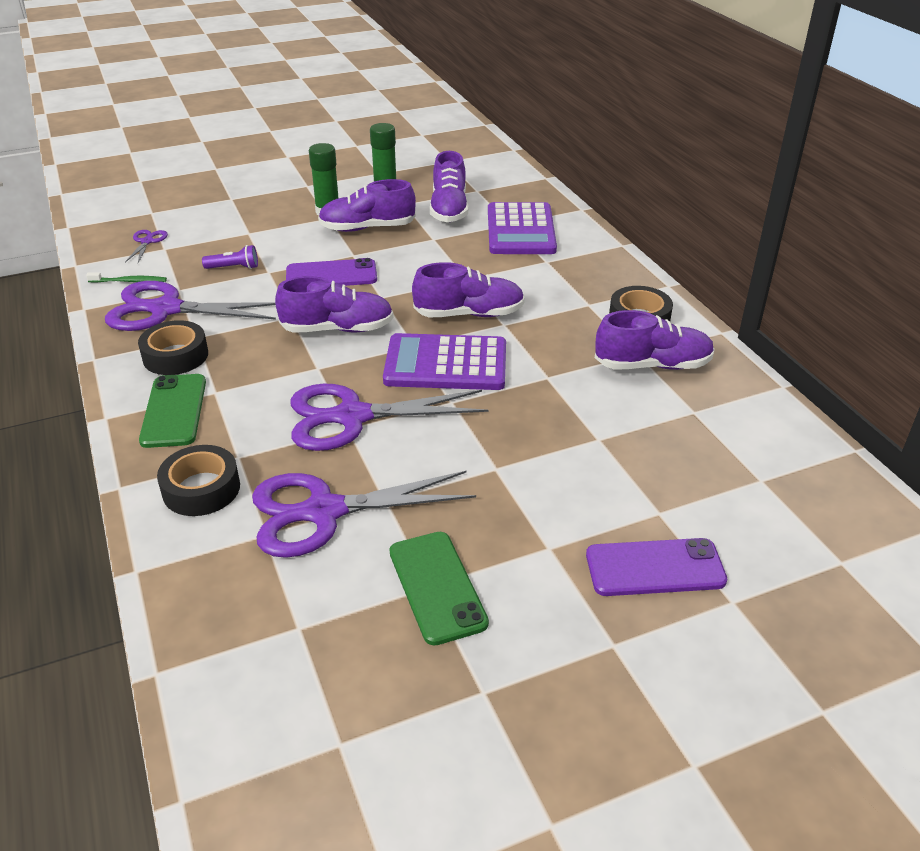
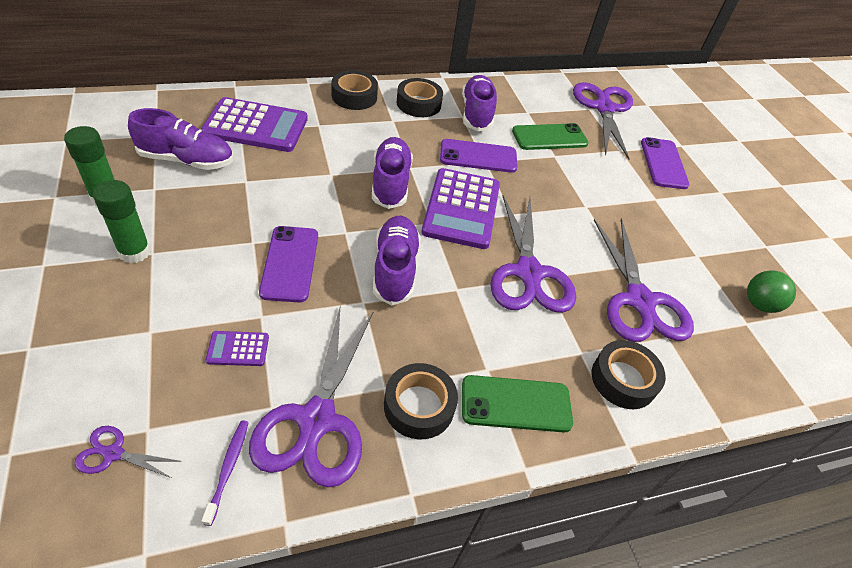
camera: 90 degrees left, 10 degrees up
green toothbrush [86,272,167,283] -> purple toothbrush [202,420,249,526]
purple flashlight [202,245,258,269] -> purple calculator [206,331,269,366]
purple shoe [318,179,416,232] -> none
green phone [389,532,489,645] -> green phone moved to [512,123,589,150]
none -> black tape [331,71,378,110]
none -> purple phone [440,139,518,173]
none -> purple scissors [573,82,633,160]
none -> green ball [747,270,796,313]

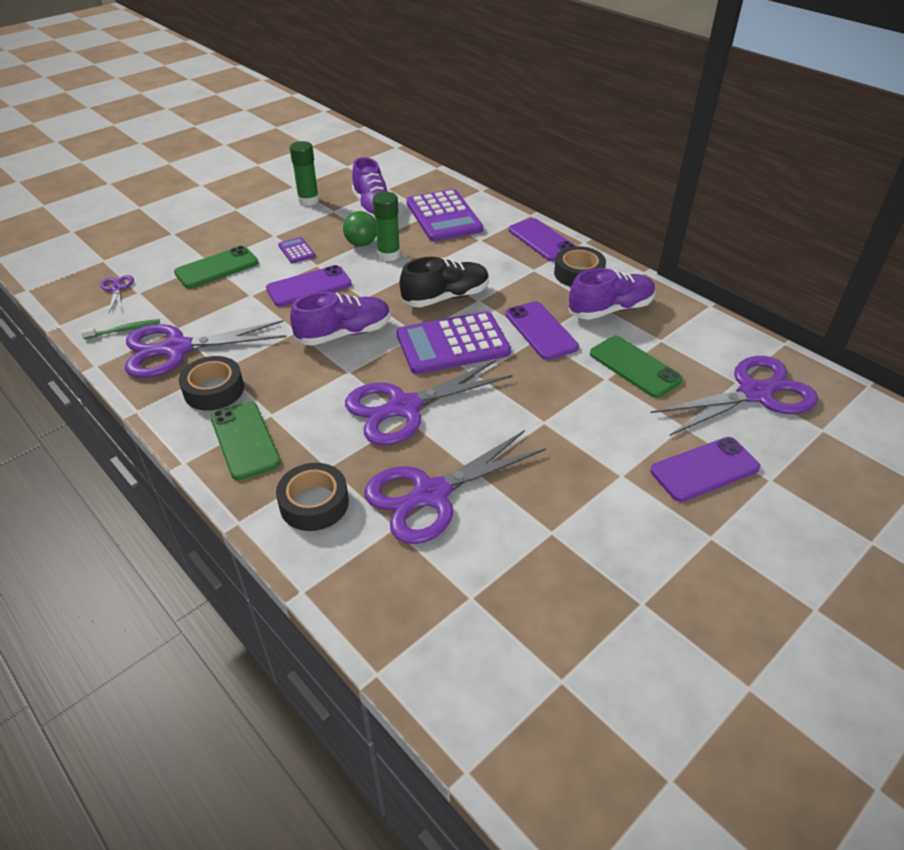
camera: 70 degrees right, 5 degrees down
green glue stick [93,180,151,263] -> green glue stick moved to [373,192,401,261]
purple toothbrush [202,420,249,526] -> green toothbrush [81,319,160,339]
purple calculator [206,331,269,366] -> purple calculator moved to [278,237,315,263]
black tape [331,71,378,110] -> purple phone [509,218,575,262]
purple shoe [372,137,413,209] -> black shoe [399,257,489,307]
green ball [747,270,796,313] -> green ball moved to [343,211,376,247]
none -> green phone [174,246,259,288]

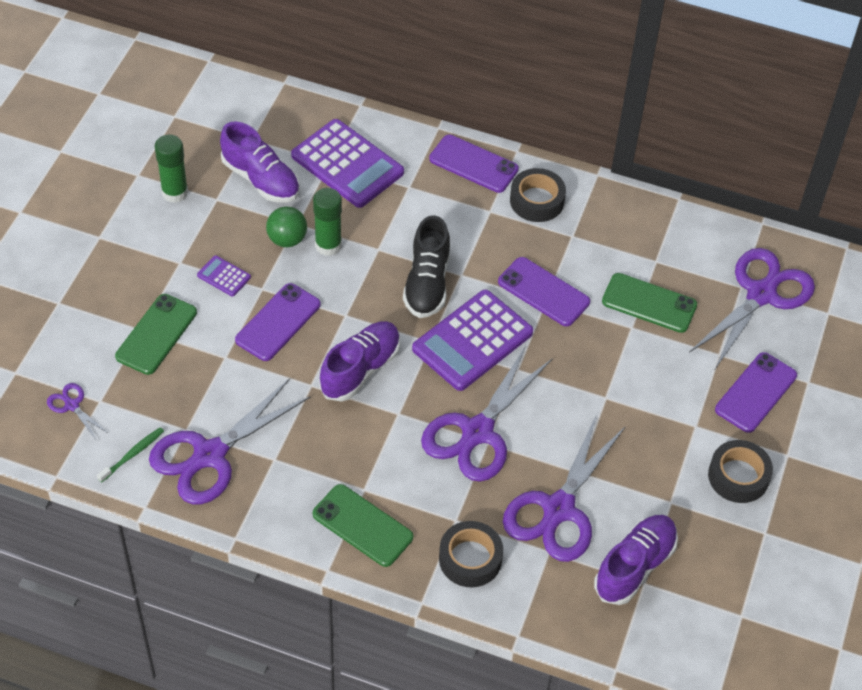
camera: 30 degrees left, 10 degrees up
black tape [179,356,244,411] -> black tape moved to [708,440,773,503]
black shoe [399,257,489,307] -> black shoe turned 150 degrees clockwise [403,215,450,318]
purple shoe [569,268,656,320] -> purple shoe moved to [594,515,678,605]

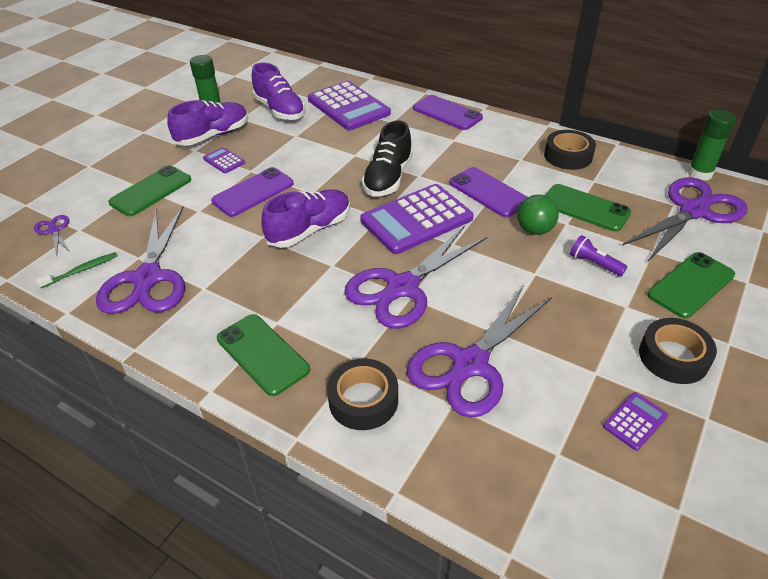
camera: 15 degrees right, 10 degrees down
purple scissors [149,378,310,504] -> purple scissors turned 60 degrees counterclockwise [96,206,185,314]
green ball [266,206,307,247] -> green ball moved to [517,195,559,235]
green glue stick [313,188,342,256] -> green glue stick moved to [687,110,736,181]
black tape [510,168,566,222] -> black tape moved to [544,130,596,170]
purple shoe [594,515,678,605] -> purple shoe moved to [167,100,248,146]
purple phone [715,352,797,433] -> green phone [647,252,735,318]
none -> purple flashlight [570,235,628,276]
none -> purple calculator [603,392,668,451]

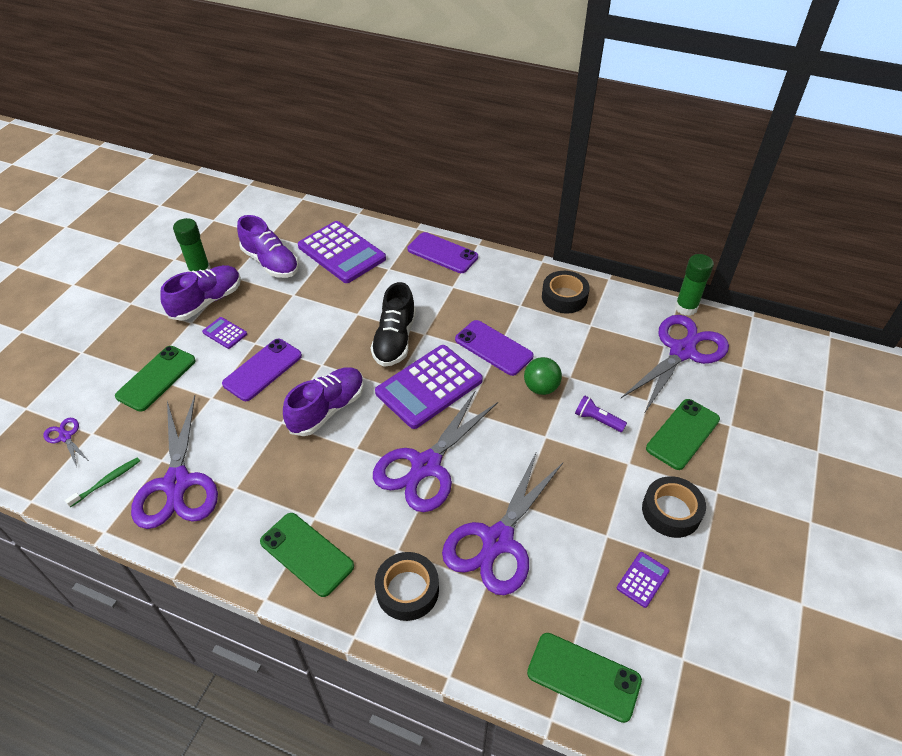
camera: 10 degrees left, 5 degrees up
green phone [545,184,631,232] -> green phone moved to [527,633,642,723]

